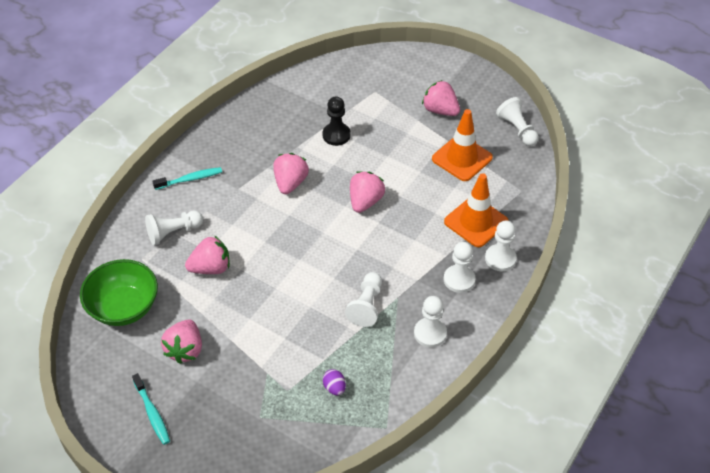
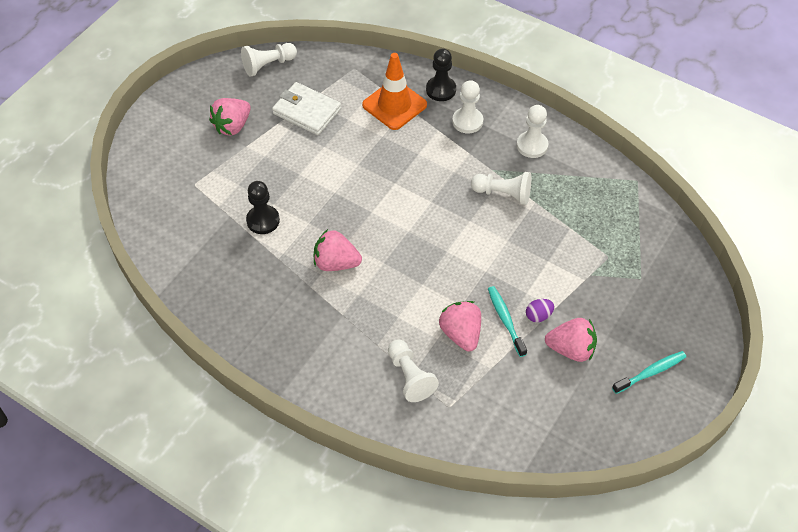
camera: 90 degrees left, 5 degrees up
green bowl [80,259,158,326] -> none
turquoise toothbrush [152,167,222,190] -> turquoise toothbrush moved to [488,286,527,357]
purple egg [323,369,346,396] -> purple egg moved to [526,299,554,322]
pink strawberry [350,171,385,213] -> none
orange traffic cone [432,109,493,181] -> white wallet [272,82,341,135]
white pawn [485,220,517,271] -> black pawn [426,48,456,101]

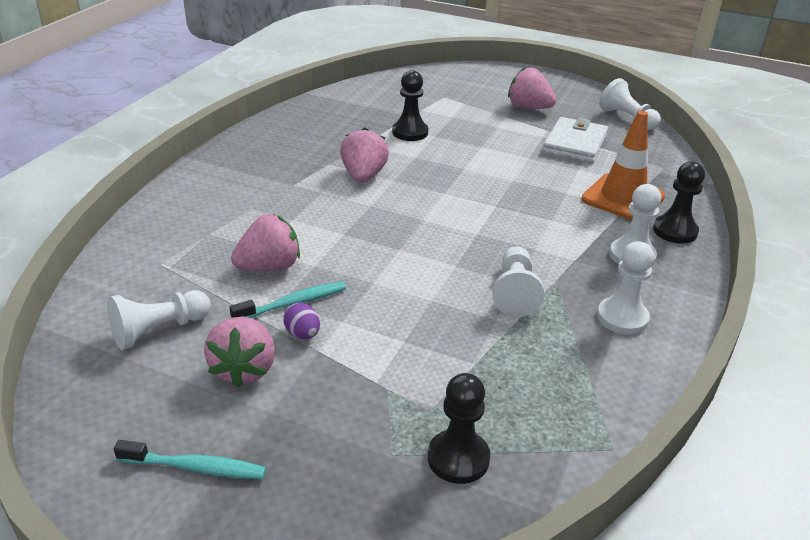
camera: 80 degrees right, 20 degrees down
white pawn [388,339,439,402] -> white pawn moved to [107,290,211,350]
turquoise toothbrush [612,351,686,394] -> turquoise toothbrush turned 45 degrees counterclockwise [114,440,266,479]
none -> black pawn [428,373,490,484]

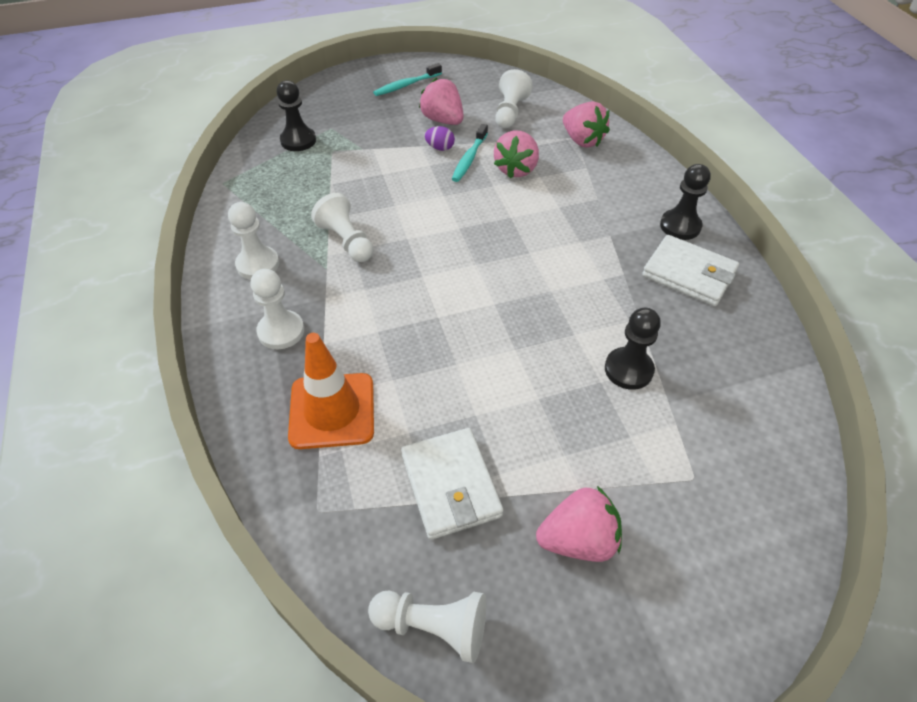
camera: 140 degrees right, 15 degrees up
pink strawberry [340,128,389,183] -> pink strawberry moved to [563,101,610,148]
black pawn [653,161,705,244] -> black pawn moved to [660,164,711,240]
none -> white wallet [642,235,739,306]

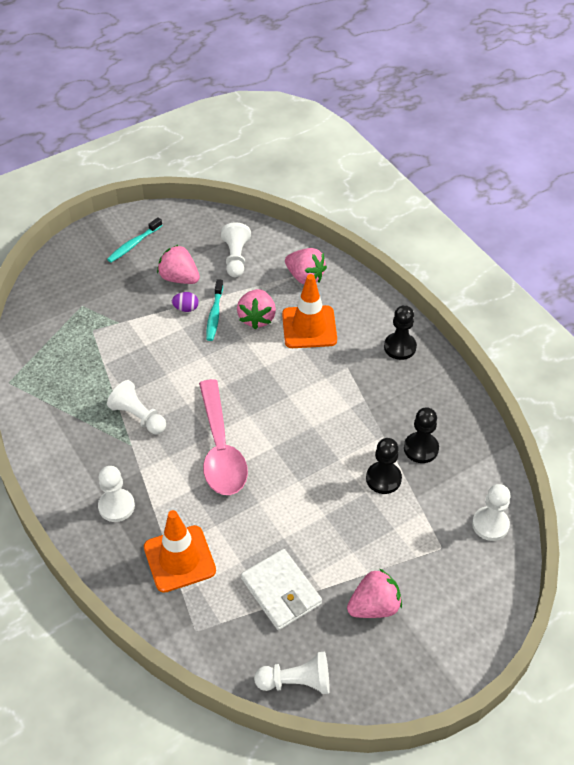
camera: 15 degrees left, 0 degrees up
white pawn [228,202,279,280] -> white pawn moved to [472,484,511,541]
black pawn [277,80,316,151] -> black pawn moved to [404,407,439,463]
white wallet [642,235,739,306] -> none
none -> pink spoon [199,379,248,495]
none -> orange traffic cone [282,274,337,348]

